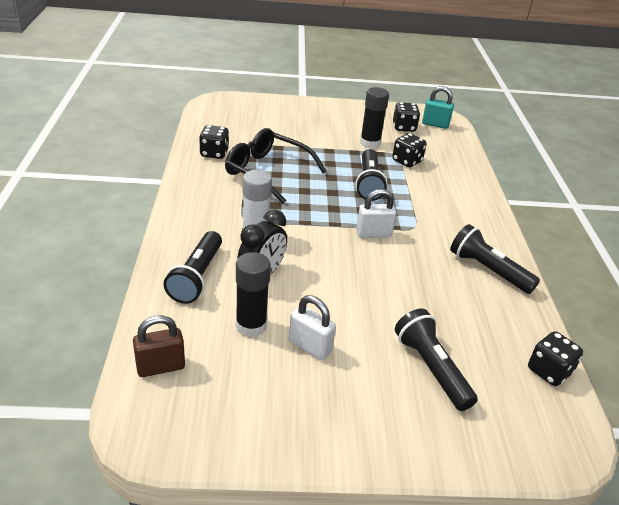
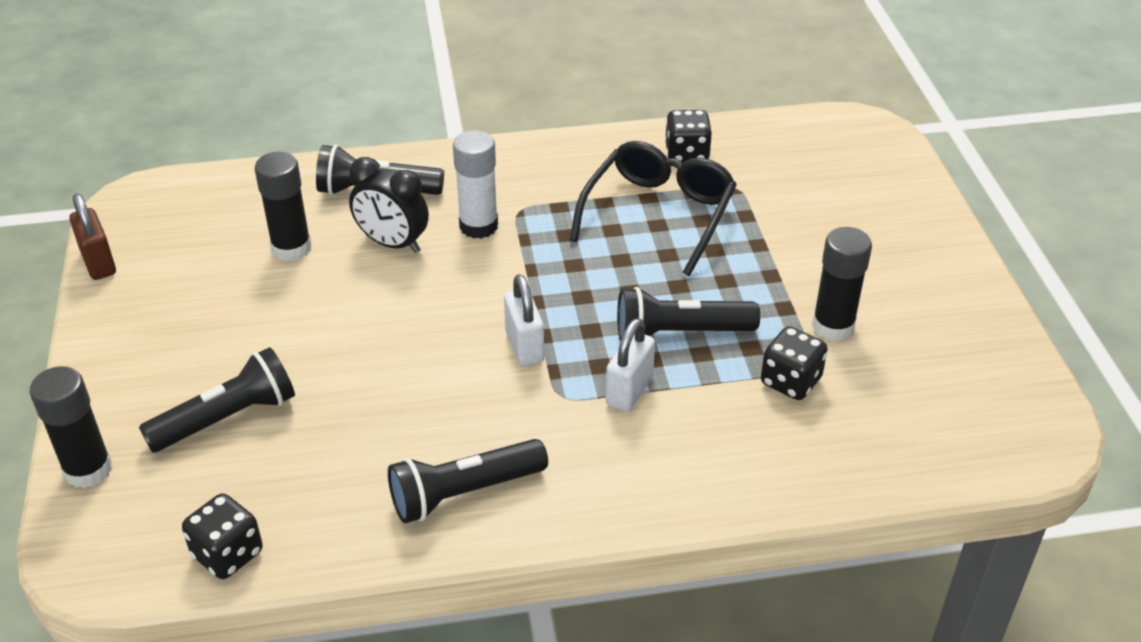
camera: 85 degrees right, 5 degrees up
brown padlock [133,315,185,377] -> brown padlock moved to [69,193,116,280]
white padlock [289,295,336,360] -> white padlock moved to [606,318,655,412]
black dice [393,102,420,132] -> none
turquoise padlock [422,86,454,129] -> none
black flashlight [450,224,540,294] -> black flashlight turned 150 degrees counterclockwise [388,439,548,523]
none -> black glue stick [30,366,112,488]

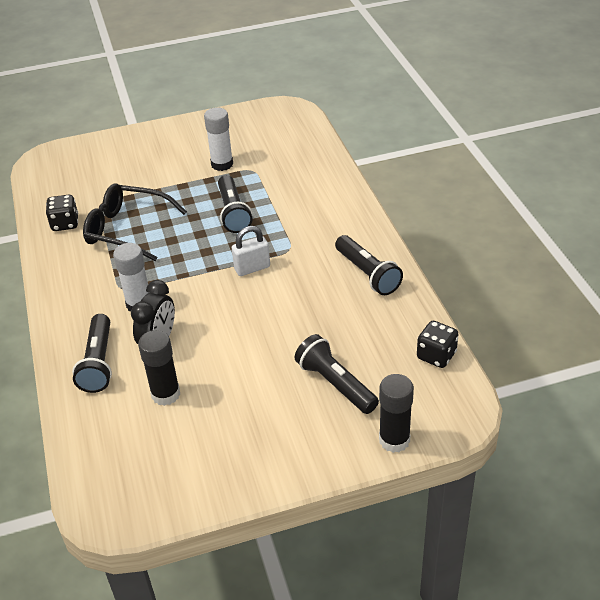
camera: 95 degrees left, 0 degrees up
brown padlock [69,193,116,280] -> none
white padlock [606,318,655,412] -> none
black dice [761,326,827,400] -> none
black glue stick [812,227,872,341] -> white glue stick [204,108,233,171]

